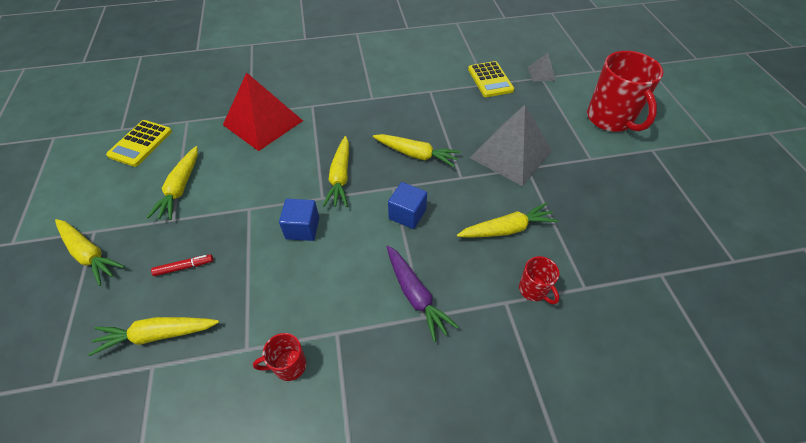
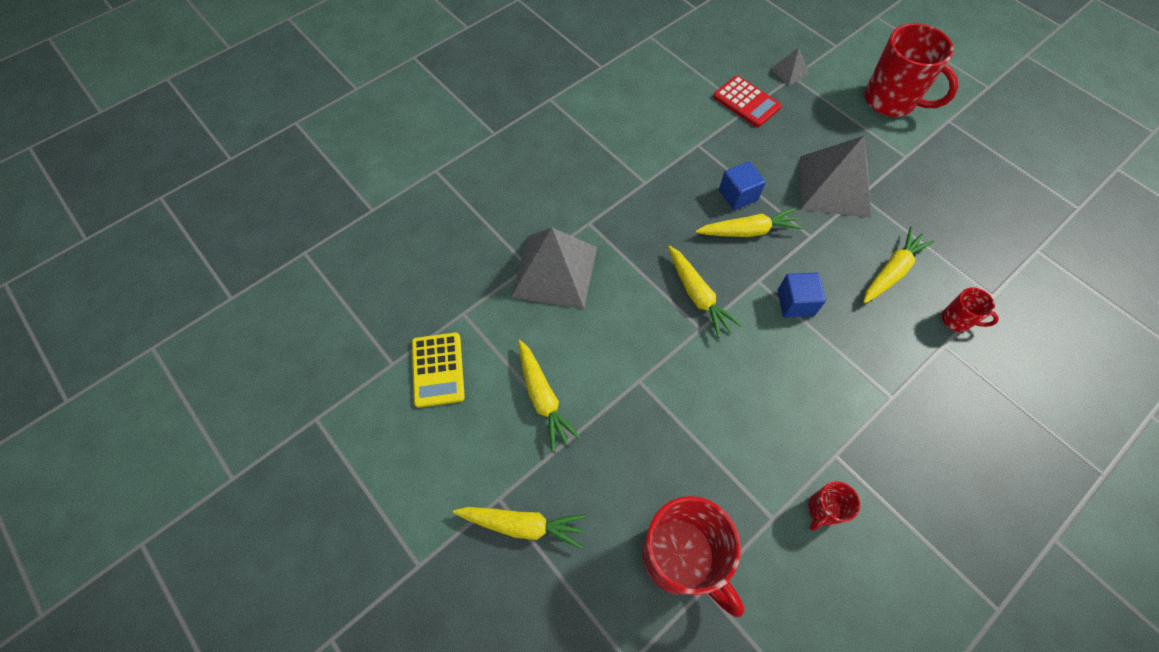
camera: 30 degrees left, 10 degrees up
yellow carrot [88,317,219,356] -> red mug [642,496,745,617]
red marker [151,254,213,276] -> none
red pyramid [223,72,303,151] -> grey pyramid [511,228,597,309]
blue cube [279,199,319,241] -> blue cube moved to [719,161,766,210]
purple carrot [387,246,459,342] -> none
yellow calculator [468,61,514,97] -> red calculator [713,76,782,127]

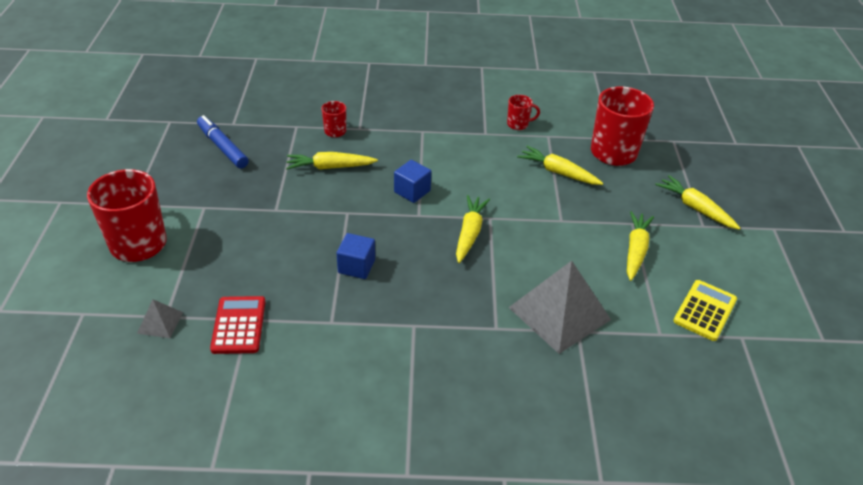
camera: 140 degrees left, 20 degrees down
yellow carrot [696,208,803,237] -> yellow carrot moved to [517,146,603,185]
grey pyramid [800,136,871,218] -> none
none -> blue marker [197,115,249,168]

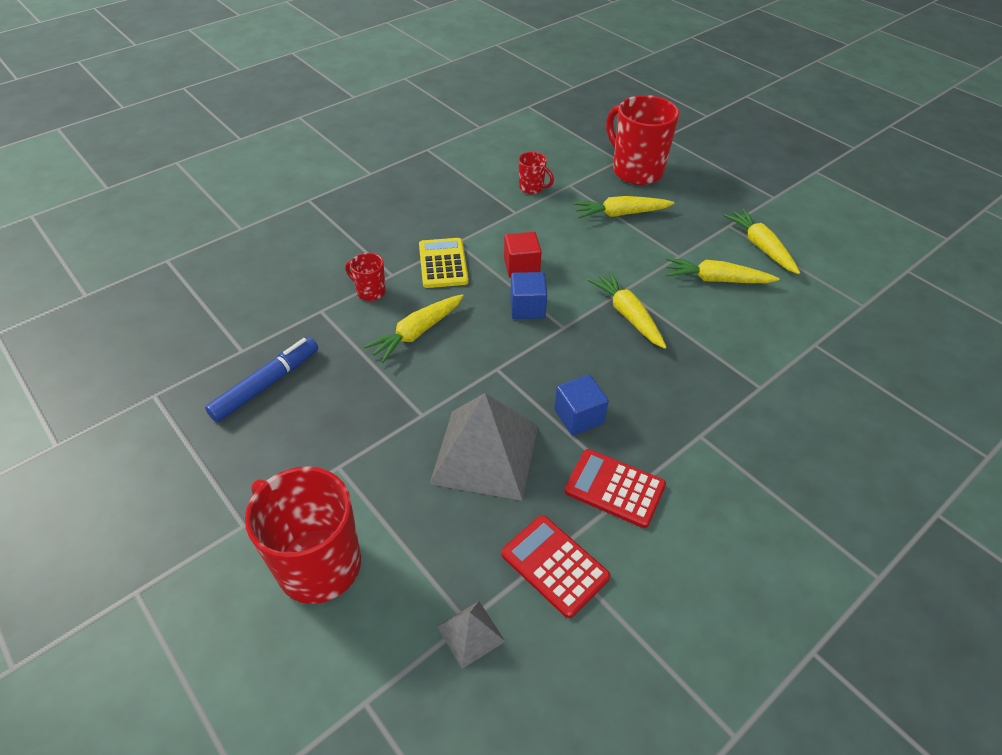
camera: 40 degrees left, 5 degrees up
blue marker [197,115,249,168] -> blue marker turned 120 degrees clockwise [205,337,318,422]
red mug [507,95,540,130] -> red mug turned 75 degrees clockwise [519,152,554,194]
grey pyramid [508,261,611,354] -> grey pyramid moved to [430,393,538,501]
yellow carrot [655,175,740,230] -> yellow carrot moved to [666,258,779,283]
yellow calculator [673,280,737,341] -> yellow calculator moved to [419,238,469,288]
none -> red cube [504,232,542,278]
none -> red calculator [564,449,666,528]

